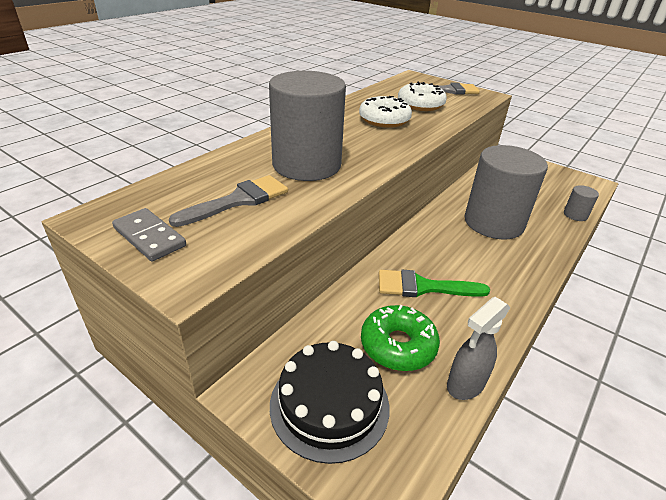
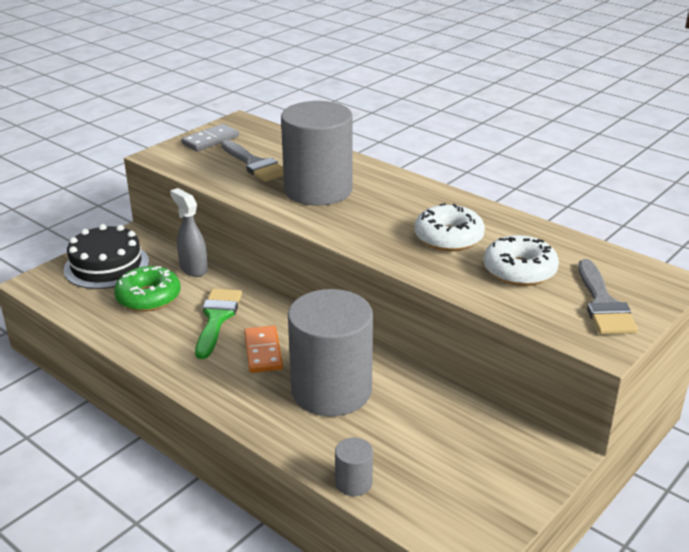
camera: 95 degrees right, 5 degrees down
grey spray bottle [447,297,510,400] -> grey spray bottle moved to [170,188,208,277]
none -> orange domino [244,325,283,373]

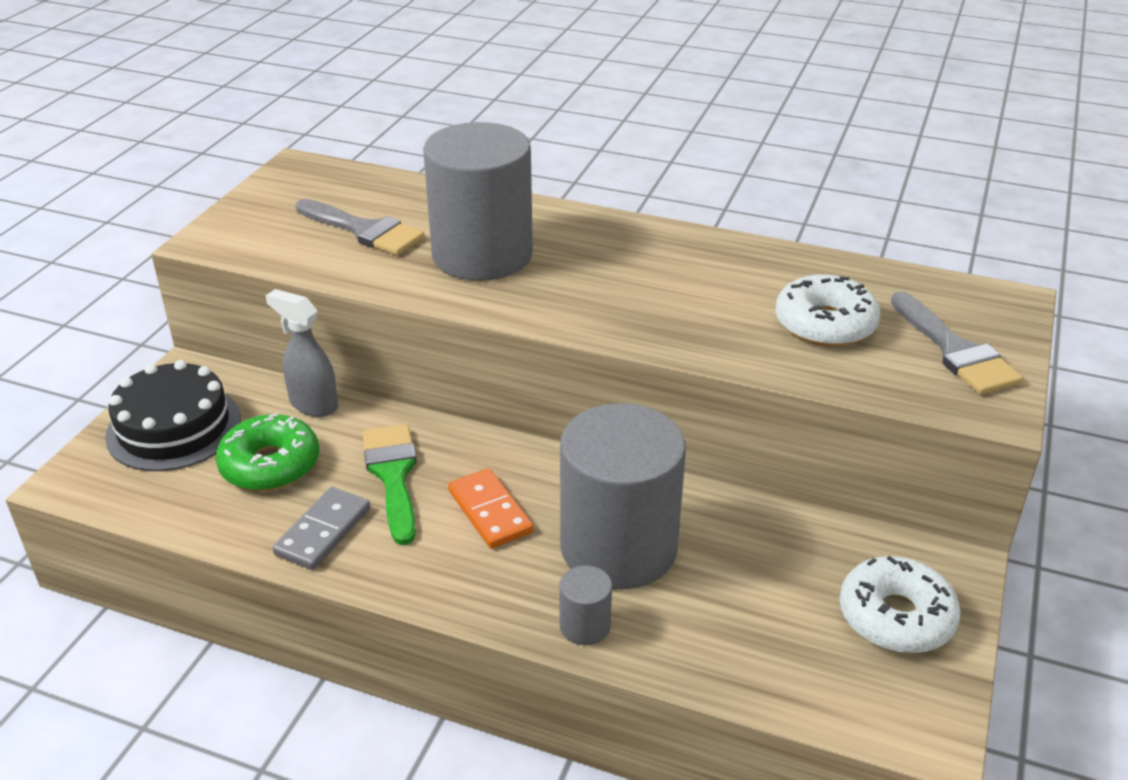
camera: 20 degrees left, 5 degrees up
grey domino [181,124,239,151] -> grey domino moved to [273,487,370,570]
grey cylinder [335,438,373,496] -> grey cylinder moved to [559,565,612,645]
white donut [414,203,485,251] -> white donut moved to [840,556,960,653]

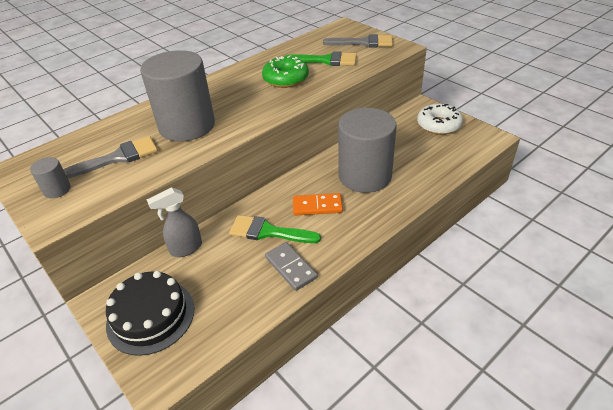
camera: 60 degrees left, 5 degrees up
green donut [216,414,319,491] -> green donut moved to [262,56,309,88]
grey cylinder [559,565,612,645] -> grey cylinder moved to [30,157,71,198]
white donut [775,274,880,347] -> green brush [284,51,357,66]

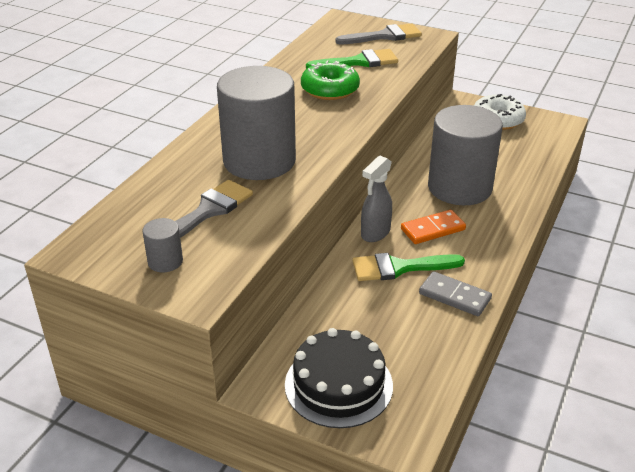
camera: 25 degrees left, 5 degrees down
grey spray bottle [147,187,202,257] -> grey spray bottle moved to [361,155,392,242]

